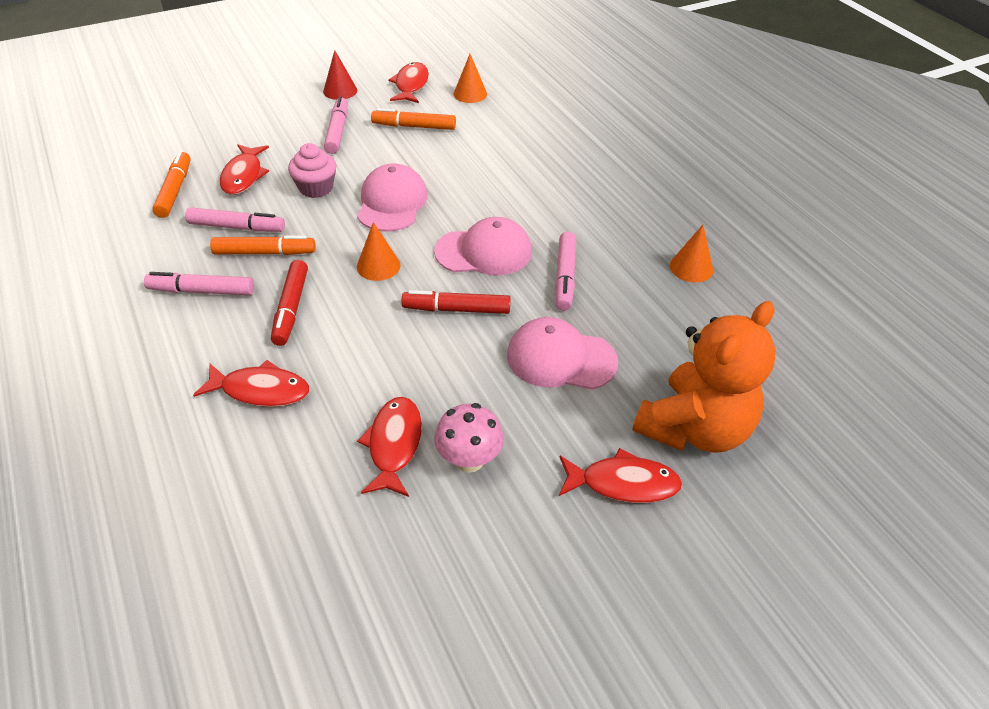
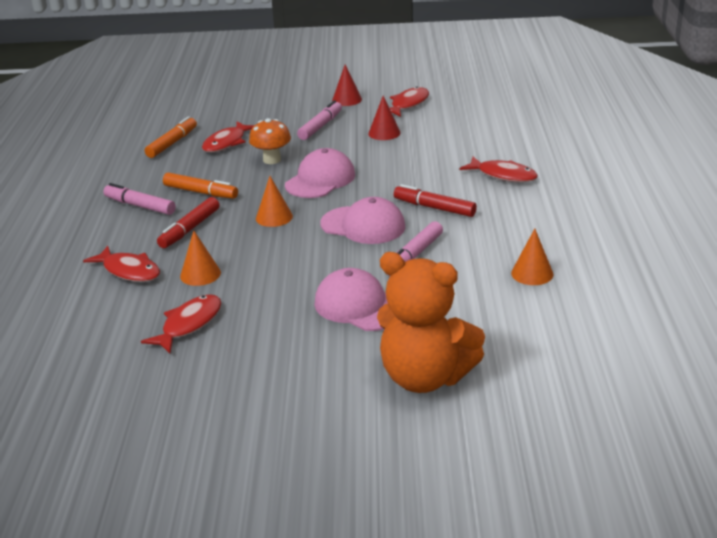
camera: 30 degrees right, 15 degrees down
pink marker [185,207,285,232] -> none
pink cupcake [288,143,336,198] -> orange mushroom [249,118,291,164]
orange marker [371,108,456,130] -> red cone [368,96,400,140]
red marker [401,290,511,314] -> red marker moved to [394,184,477,217]
pink mushroom [434,403,504,473] -> none
orange cone [453,54,487,103] -> orange cone moved to [180,230,221,286]
red fish [559,448,682,503] -> red fish moved to [459,157,538,182]
orange teddy bear [632,301,776,453] -> orange teddy bear turned 45 degrees clockwise [377,252,485,393]

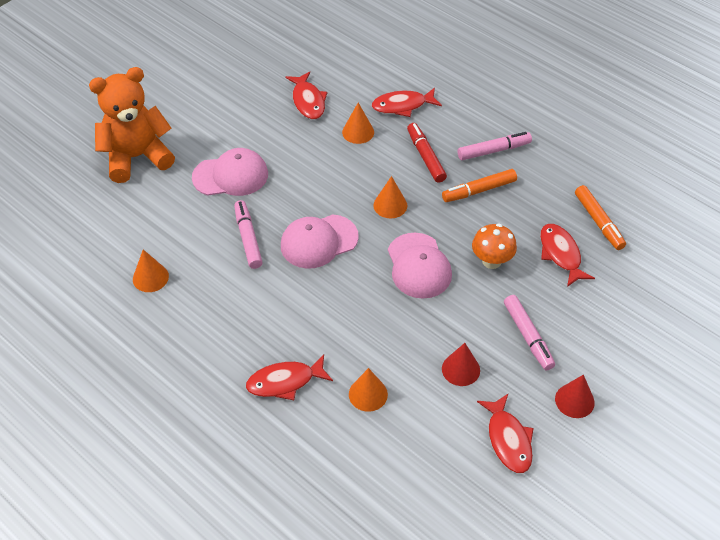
camera: 130 degrees right, 20 degrees up
red marker [394,184,477,217] -> none
none -> orange cone [349,368,388,412]

